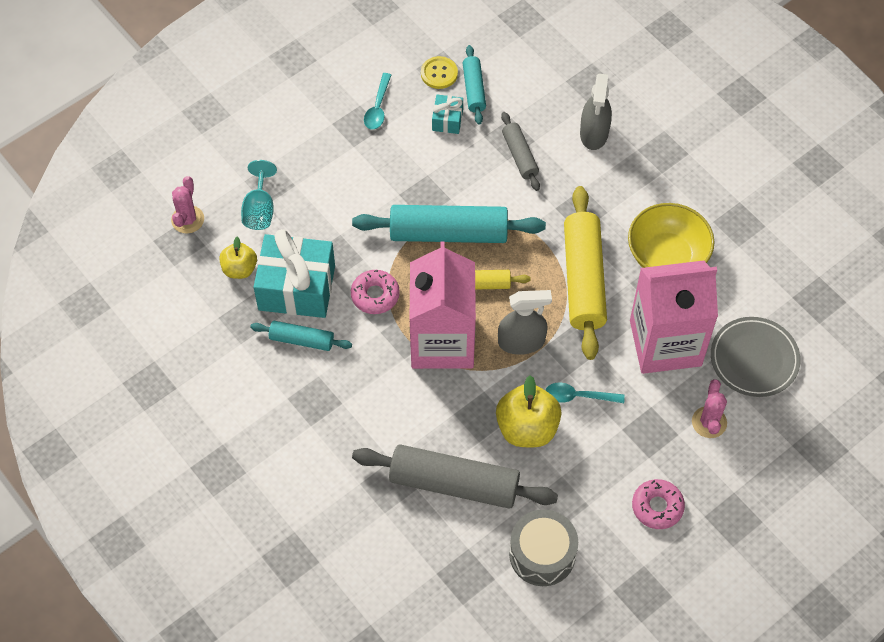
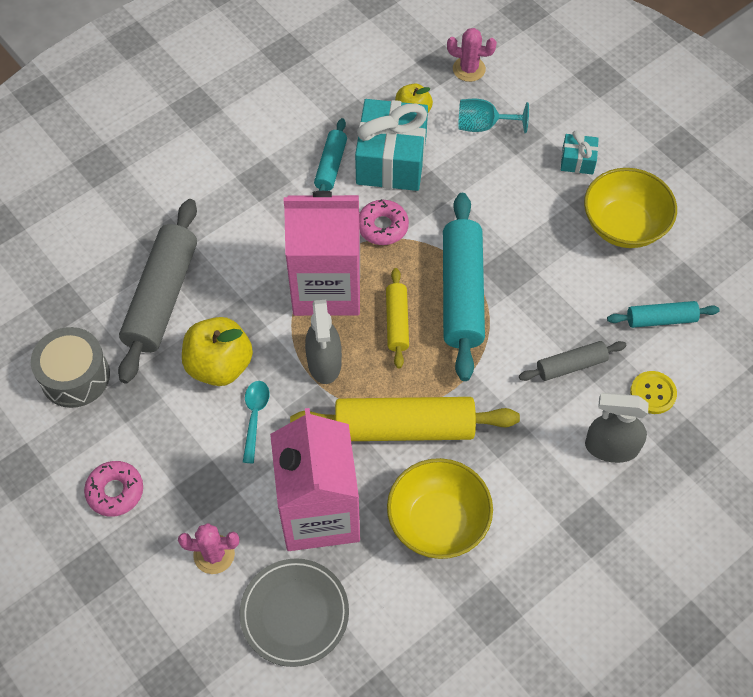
camera: 90 degrees right, 0 degrees up
turquoise spoon [364,73,391,129] -> yellow bowl [584,168,677,248]
yellow button [421,56,458,89] -> yellow button moved to [630,371,677,414]
turquoise gift [432,95,463,134] -> turquoise gift moved to [561,131,599,175]

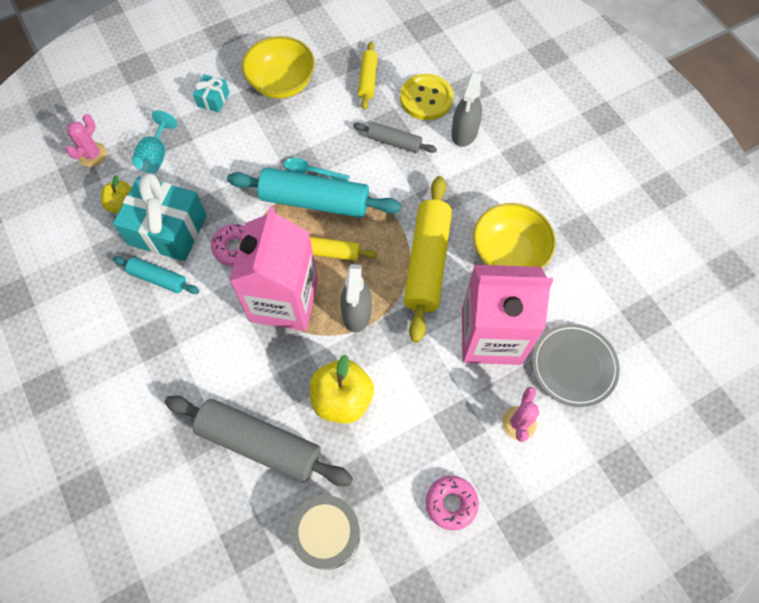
camera: 80 degrees left, 5 degrees up
turquoise spoon [243,381,269,463] -> turquoise spoon moved to [284,158,350,181]
grey spray bottle [305,300,342,384] -> grey spray bottle turned 90 degrees clockwise [340,264,372,333]
grey rolling pin [519,341,627,381] -> grey rolling pin turned 60 degrees counterclockwise [353,122,437,153]
turquoise rolling pin [607,301,720,328] -> yellow rolling pin [358,41,378,110]
yellow button [630,371,677,414] -> yellow button [400,74,454,120], size x1.59

